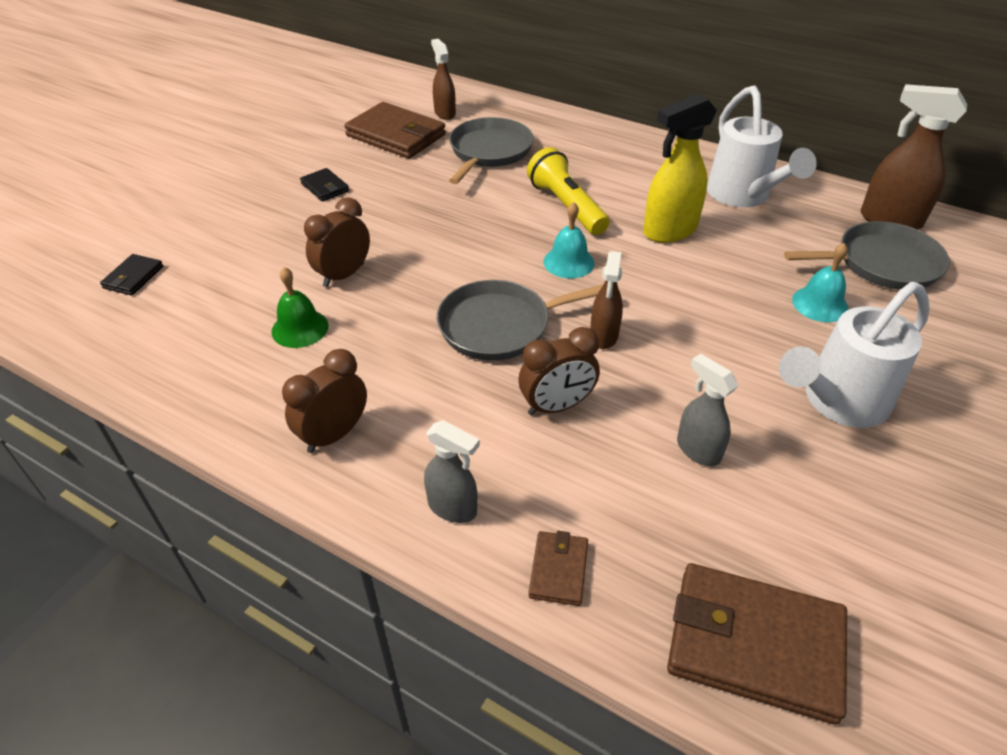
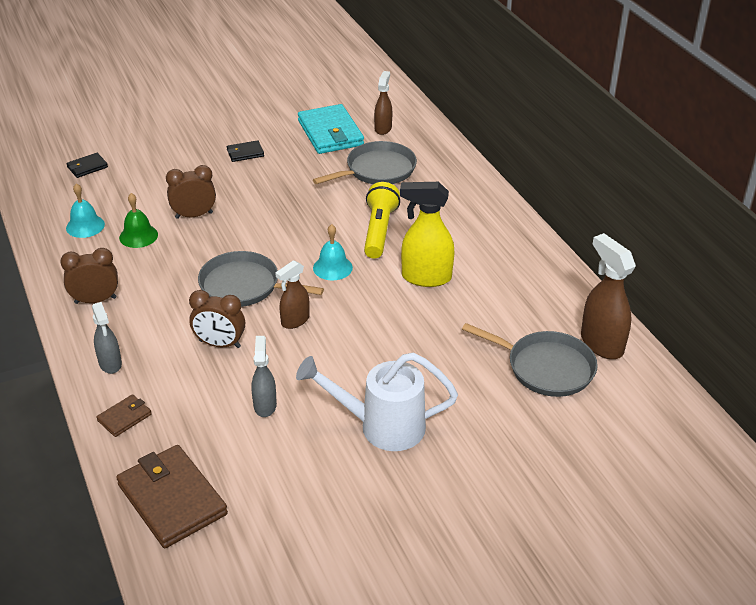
camera: 35 degrees right, 5 degrees down
black wallet [300,168,349,201] -> black wallet turned 75 degrees clockwise [227,140,264,162]
brown wallet [344,102,446,159] -> turquoise wallet [298,104,364,154]
white watering can [707,85,817,207] -> none
turquoise bell [792,243,849,322] -> turquoise bell moved to [66,183,105,238]

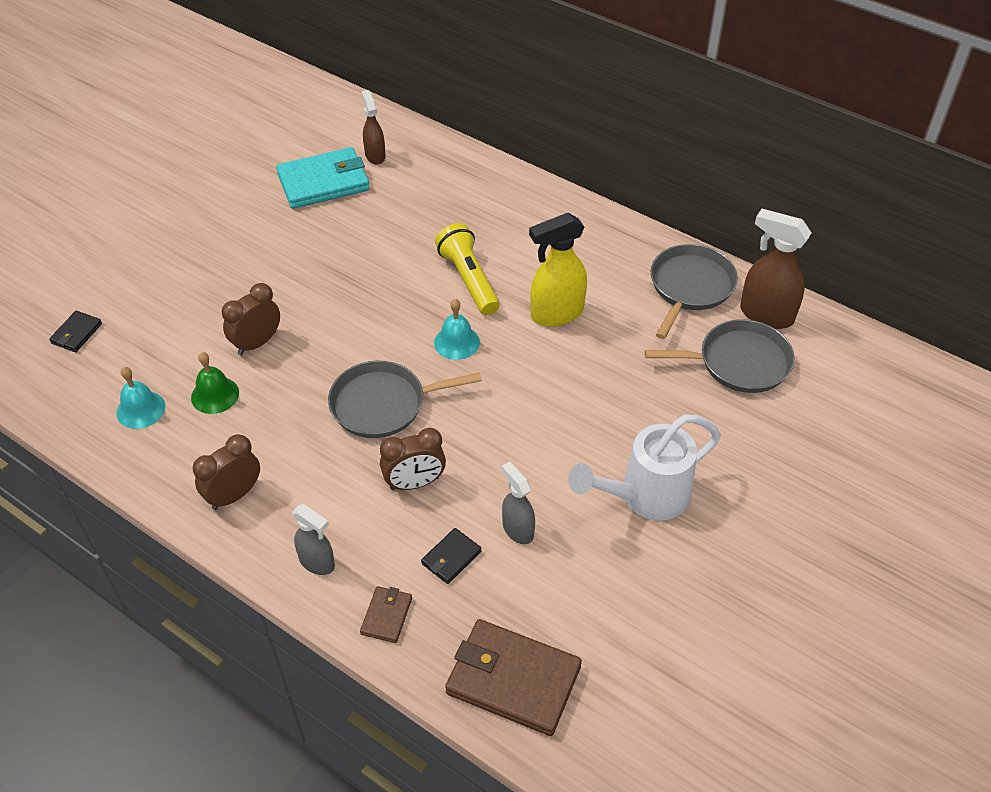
camera: 30 degrees left, 10 degrees up
black wallet [227,140,264,162] -> black wallet moved to [421,528,482,584]
brown spray bottle [275,260,309,329] -> none
turquoise wallet [298,104,364,154] -> turquoise wallet turned 60 degrees counterclockwise [276,147,370,209]
grey pan [313,141,417,184] -> grey pan moved to [651,244,738,339]

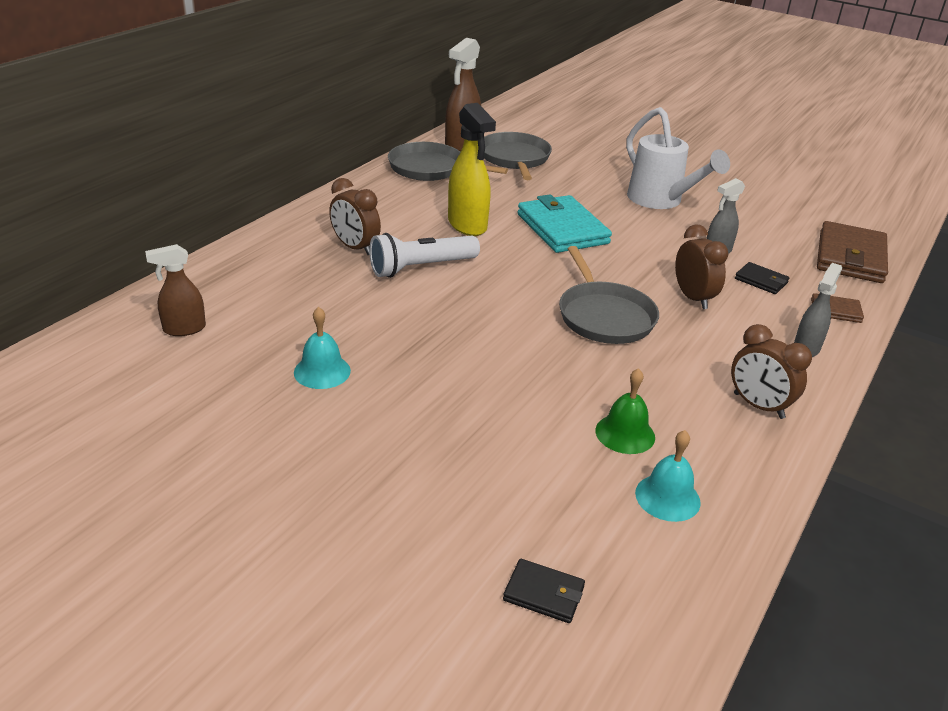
camera: 95 degrees left, 15 degrees down
brown clock [222,283,280,355] -> brown clock moved to [329,178,381,255]
turquoise wallet [276,147,370,209] -> turquoise wallet moved to [518,194,612,253]
turquoise bell [434,299,480,360] -> turquoise bell moved to [294,307,351,389]
yellow flashlight [435,223,500,315] -> white flashlight [369,233,480,278]

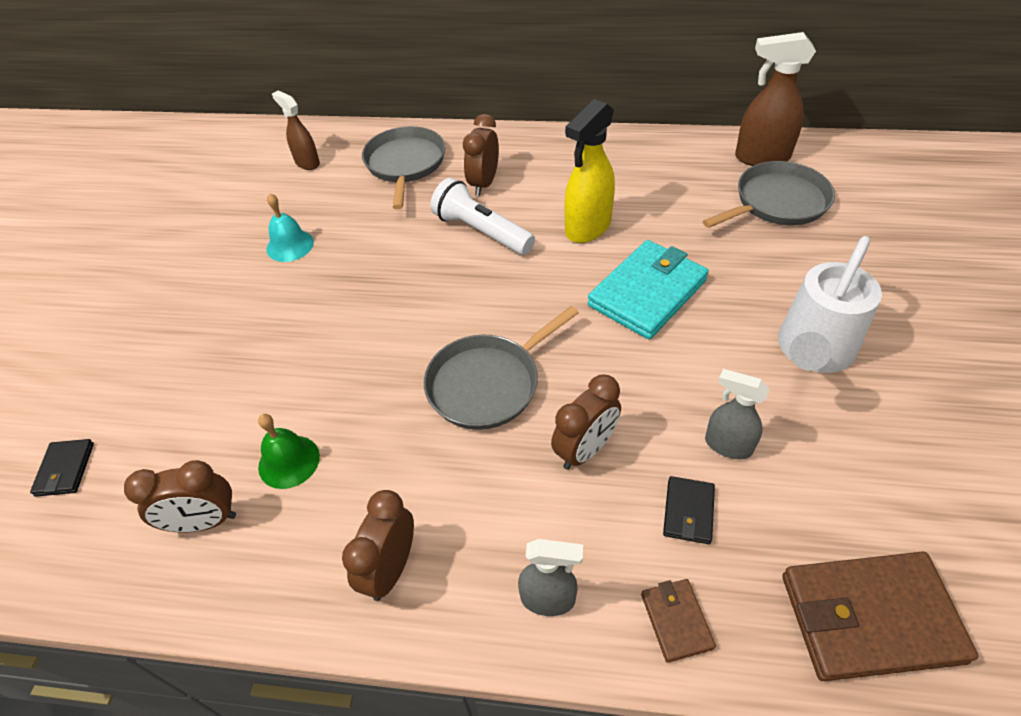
camera: 70 degrees right, 15 degrees up
grey pan [388,142,508,181] -> grey pan moved to [362,126,446,209]
turquoise bell [635,430,701,522] -> brown clock [124,460,236,533]

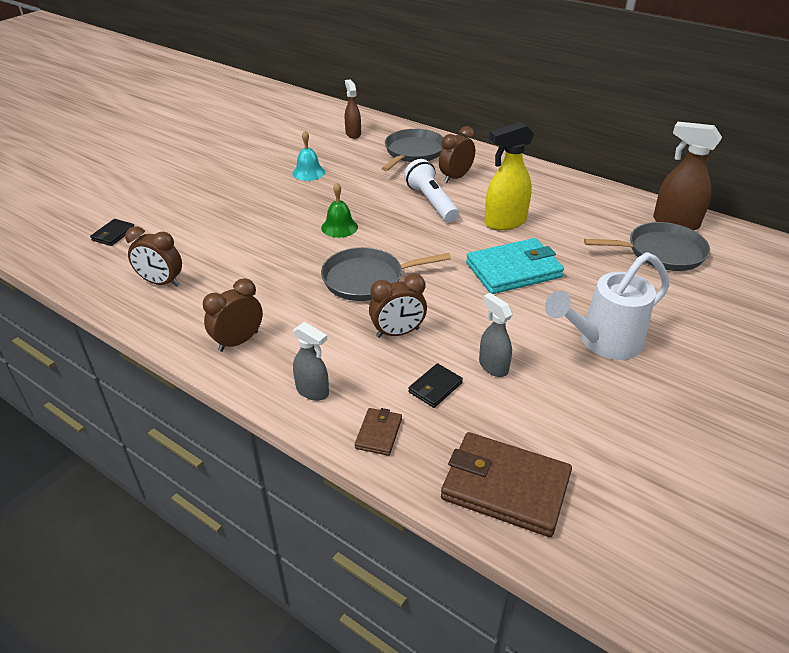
camera: 25 degrees right, 10 degrees down
green bell [258,414,320,489] -> green bell moved to [321,183,358,238]

